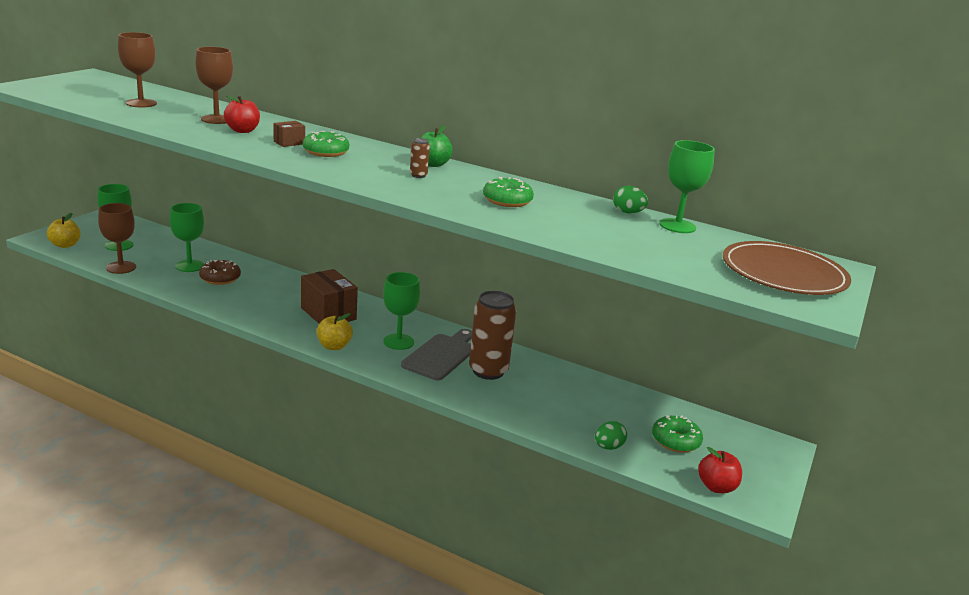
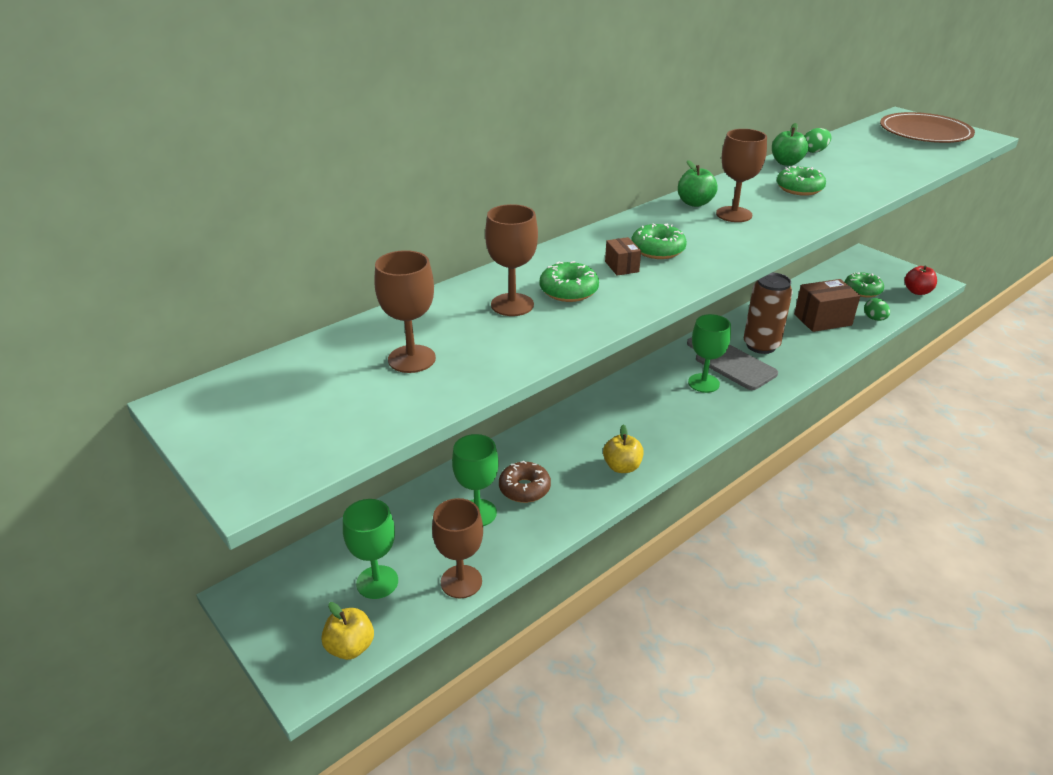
camera: 65 degrees left, 10 degrees up
red apple [224,95,260,133] -> green donut [540,261,599,302]
brown box [301,269,358,324] -> brown box moved to [794,279,860,332]
yellow apple [317,313,353,350] -> yellow apple moved to [603,425,644,473]
brown can [410,138,430,178] -> brown goblet [716,129,767,222]
green goblet [659,140,715,233] -> none
none -> green apple [772,123,808,166]

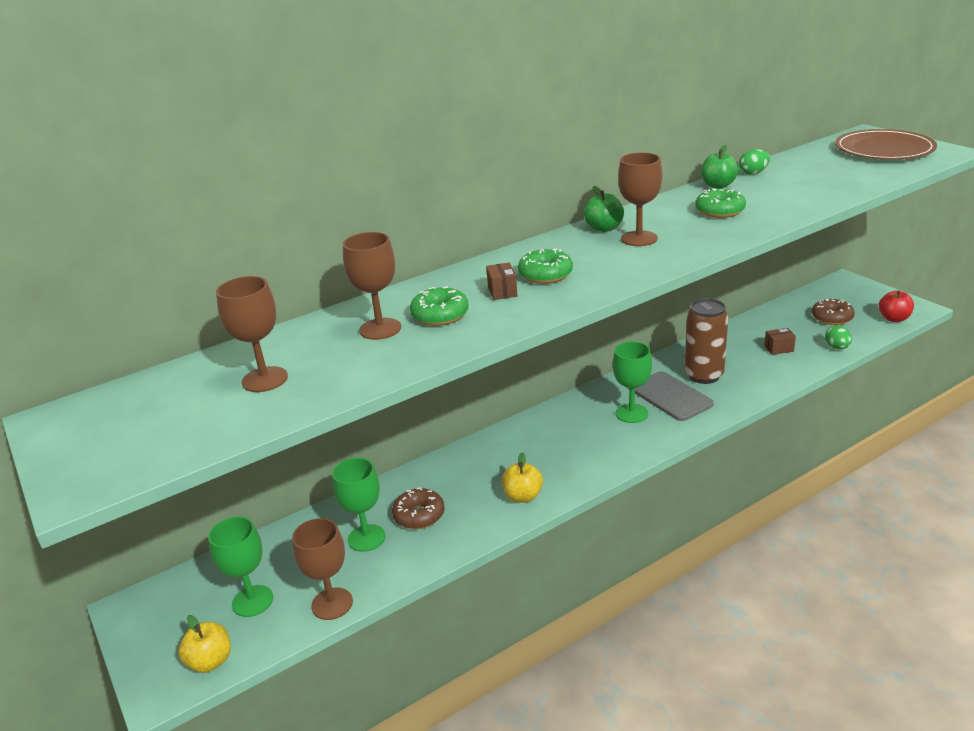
camera: 10 degrees right, 5 degrees down
brown box [794,279,860,332] -> brown box [764,328,796,355], size x0.49
green donut [845,272,884,297] -> brown donut [812,299,855,325]

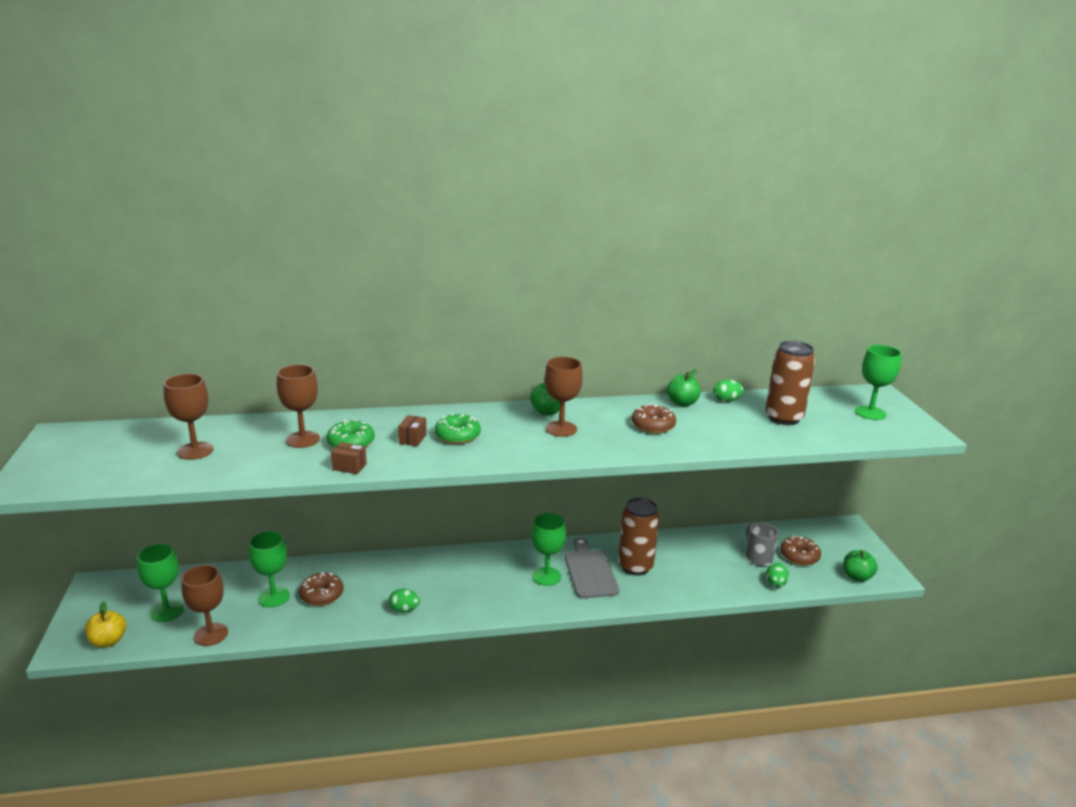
camera: 20 degrees right, 5 degrees down
yellow apple [502,452,543,502] -> green egg [389,589,420,613]
green donut [695,188,746,218] -> brown donut [632,404,676,434]
brown box [764,328,796,355] -> brown box moved to [331,442,367,474]
brown plate [835,129,937,160] -> green goblet [855,345,902,420]
red apple [879,290,914,322] -> green apple [844,550,878,582]
none -> grey mug [746,522,778,566]
none -> brown can [765,341,815,425]

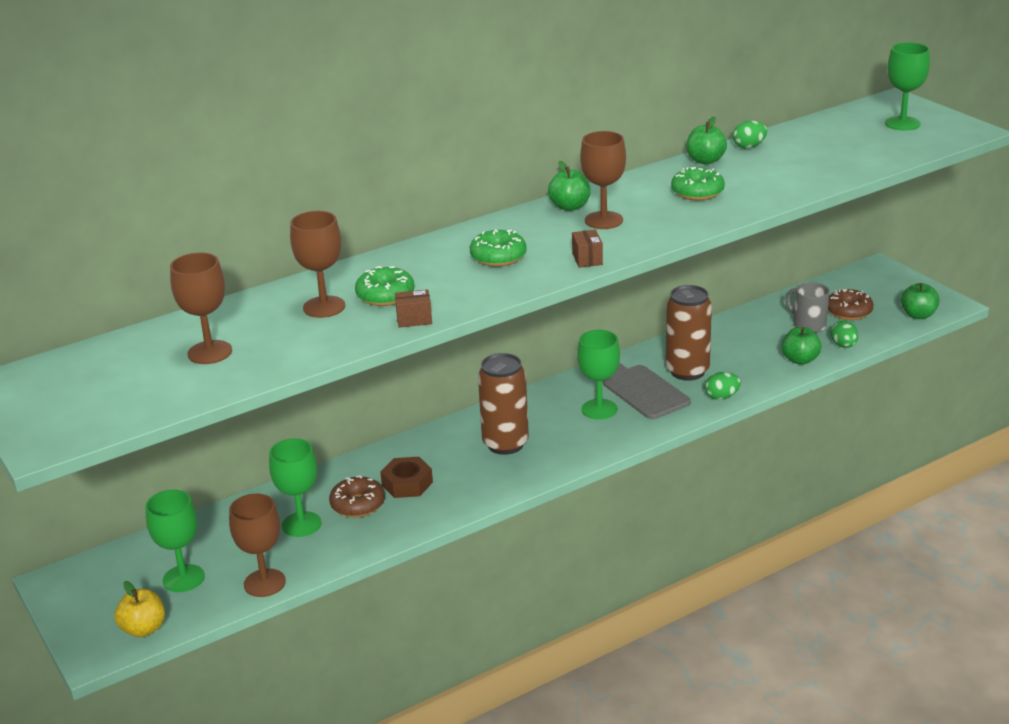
camera: 20 degrees left, 5 degrees up
green egg [389,589,420,613] -> green egg moved to [705,372,741,400]
brown box [398,415,427,446] -> brown box moved to [572,230,603,268]
brown donut [632,404,676,434] -> green donut [671,167,725,200]
brown can [765,341,815,425] -> brown can moved to [478,353,529,455]
none -> brown nut [380,457,433,498]
none -> green apple [782,327,821,365]

